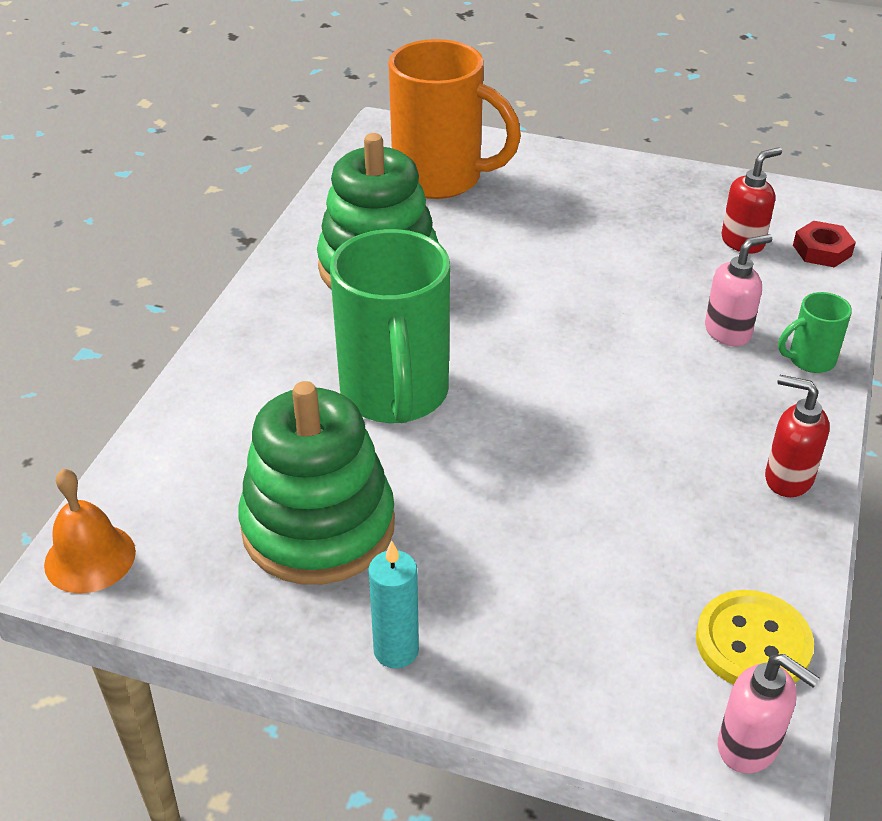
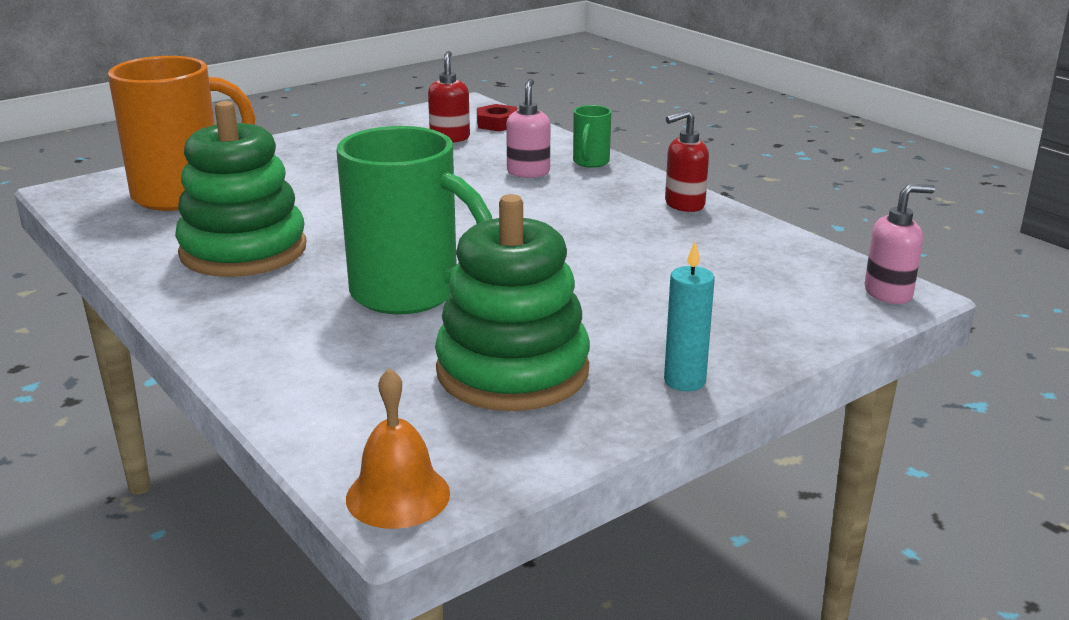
camera: 55 degrees left, 15 degrees down
yellow button [696,590,814,685] -> none

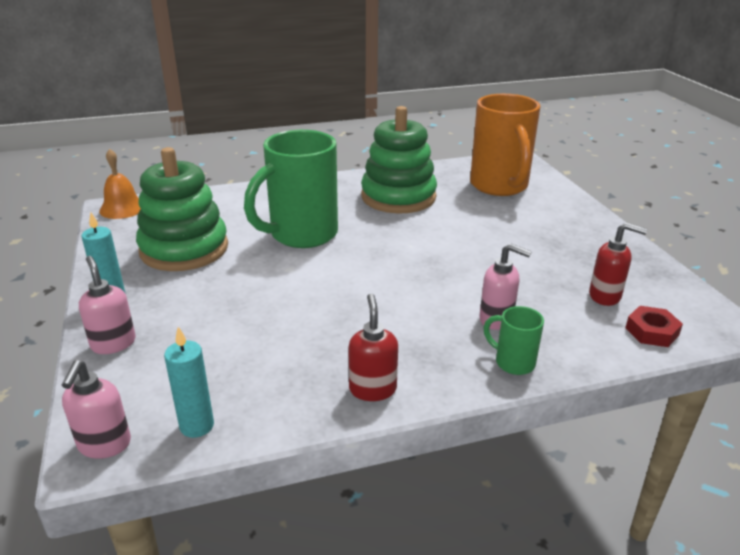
camera: 110 degrees right, 5 degrees up
none -> pink soap dispenser [79,256,136,354]
none -> turquoise candle [164,327,214,438]

